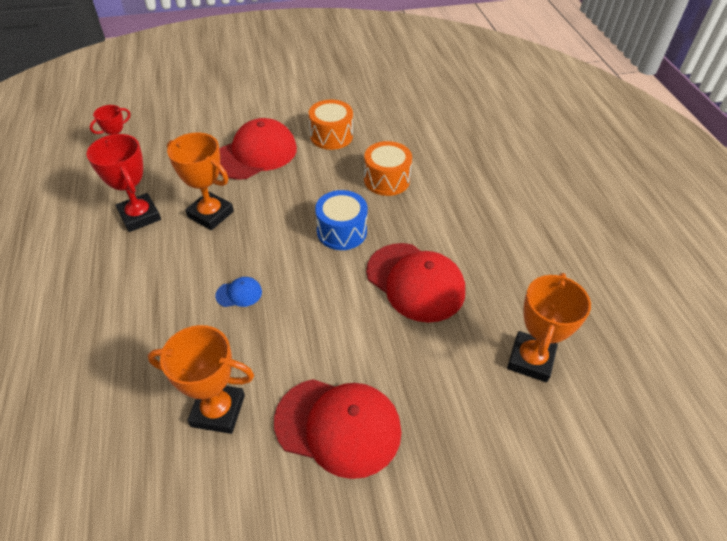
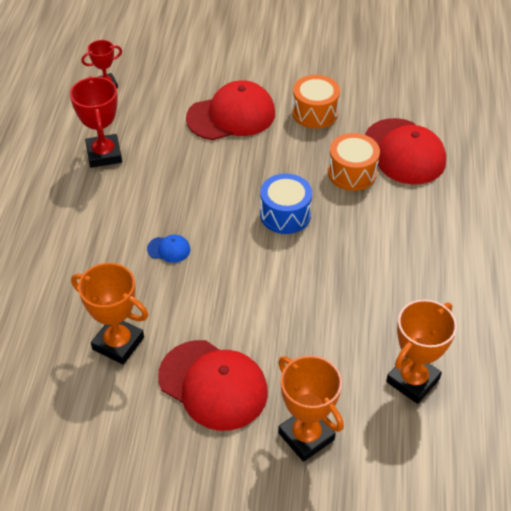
camera: 20 degrees right, 0 degrees up
orange trophy [167,133,234,230] -> orange trophy moved to [278,355,344,462]
red cap [366,243,465,323] -> red cap moved to [365,118,446,184]

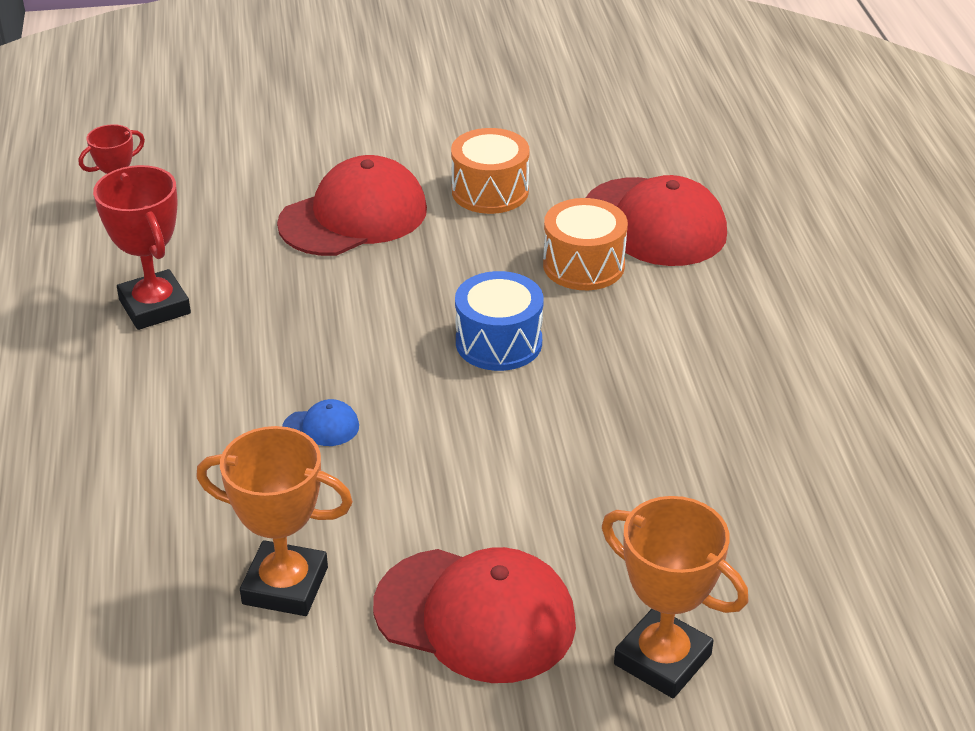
camera: 15 degrees left, 10 degrees down
orange trophy [386,300,457,404] -> none

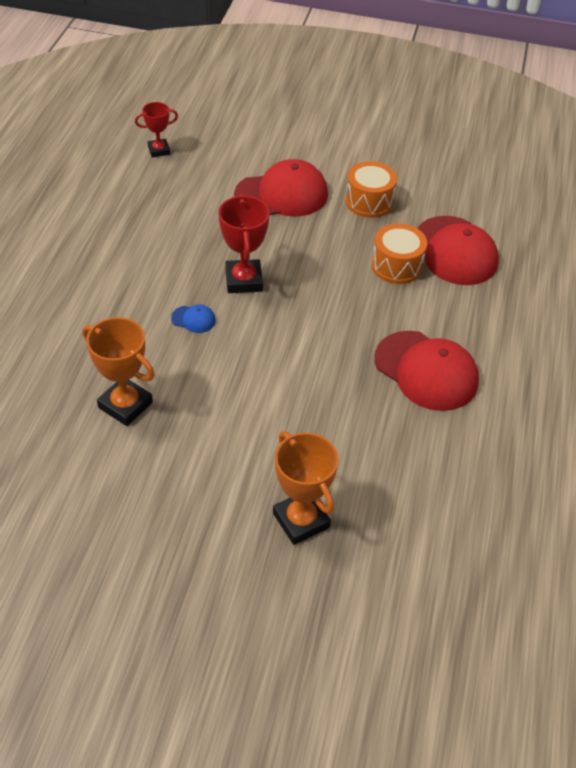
camera: 20 degrees right, 10 degrees up
red trophy [93,165,191,330] -> red trophy moved to [218,195,270,293]
red cap [373,547,576,683] -> red cap moved to [374,331,479,411]
blue drum [455,271,544,371] -> none

